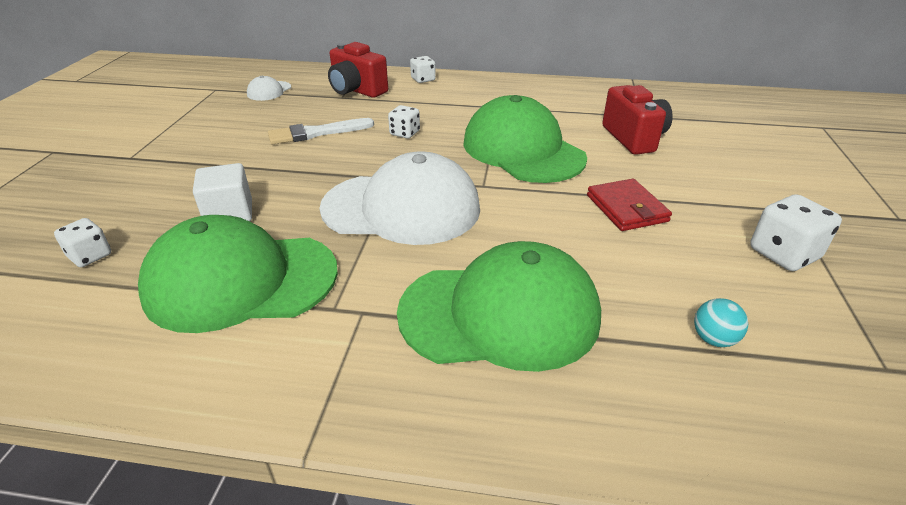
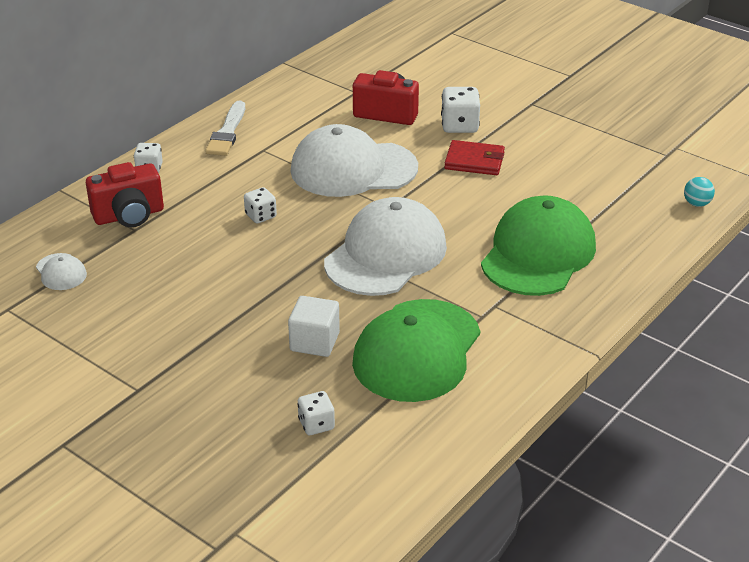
camera: 60 degrees left, 0 degrees up
white brush [268,118,374,144] -> white brush moved to [205,101,245,156]
green cap [463,95,587,183] -> white cap [290,124,418,197]
turquoise ball [694,298,748,347] -> turquoise ball moved to [684,177,715,207]
white dice [750,194,842,271] -> white dice moved to [441,87,480,133]

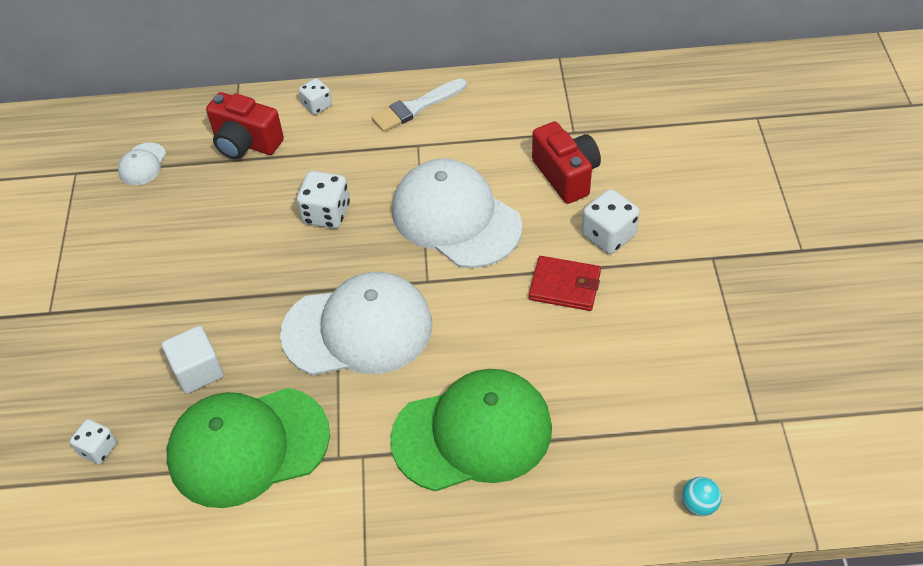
camera: 50 degrees right, 15 degrees up
white dice [244,187,277,223] -> white dice [297,171,350,229], size x1.57
red wallet [444,140,505,175] -> red wallet turned 45 degrees counterclockwise [529,256,601,311]

